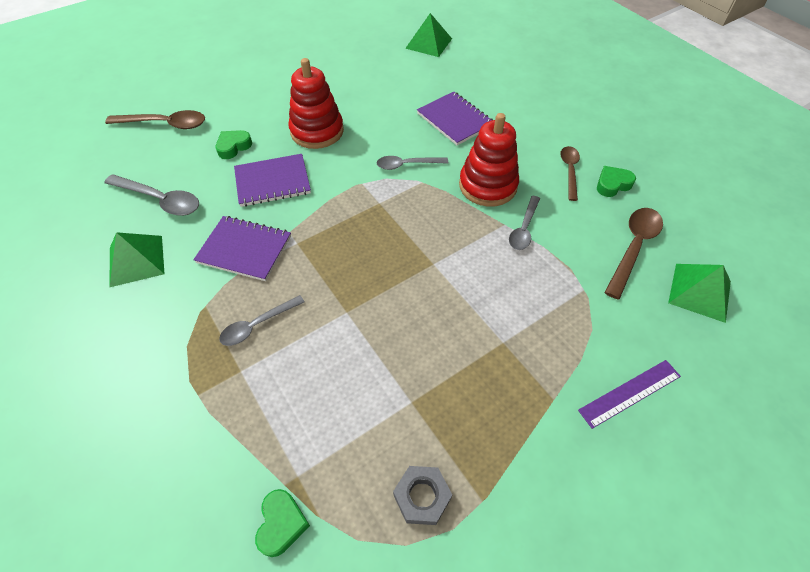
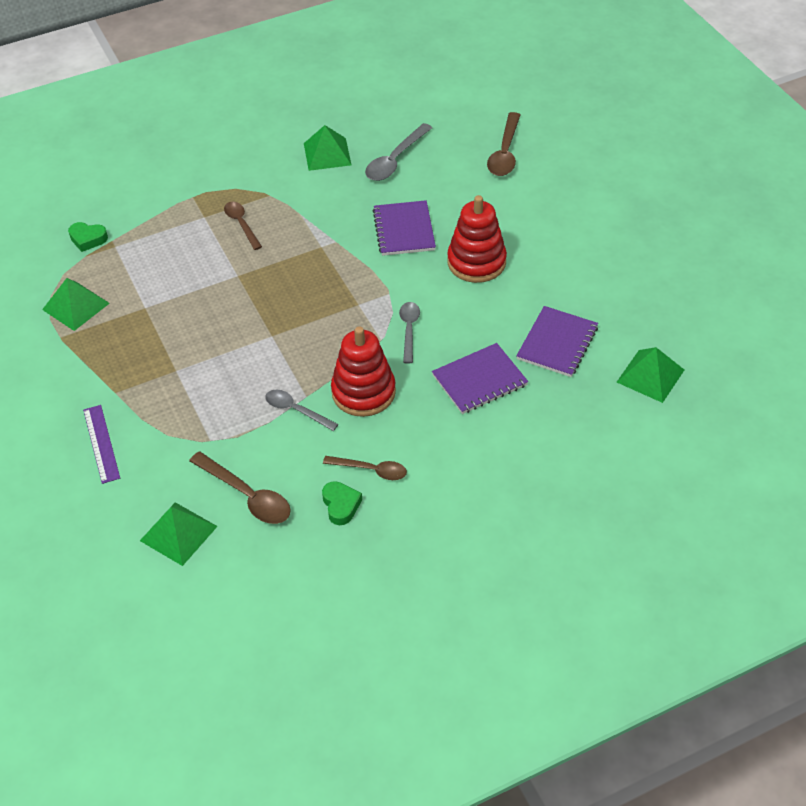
camera: 100 degrees right, 5 degrees down
purple notebook [193,216,291,281] -> purple notebook moved to [516,306,598,377]
green heart [215,130,252,159] -> none
grey spoon [219,295,304,346] -> brown spoon [224,202,262,250]
grey nut [393,466,452,525] -> green pyramid [42,278,110,331]

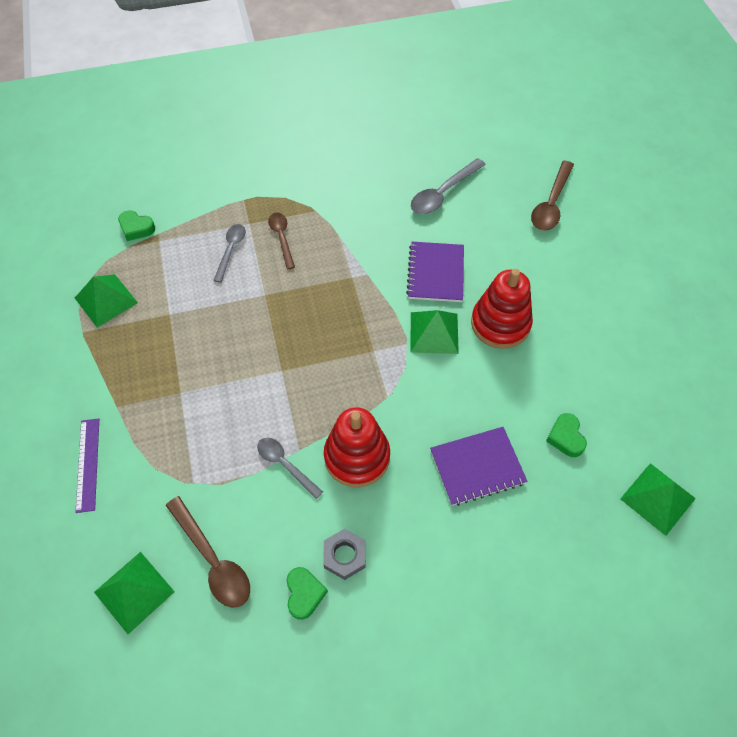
camera: 10 degrees right, 10 degrees up
green pyramid [304,125,351,171] -> green pyramid moved to [410,310,459,354]
brown spoon [323,456,407,480] -> grey nut [323,529,365,580]
grey spoon [399,302,420,364] -> grey spoon moved to [213,224,246,283]
purple notebook [516,306,598,377] -> green heart [546,413,587,457]

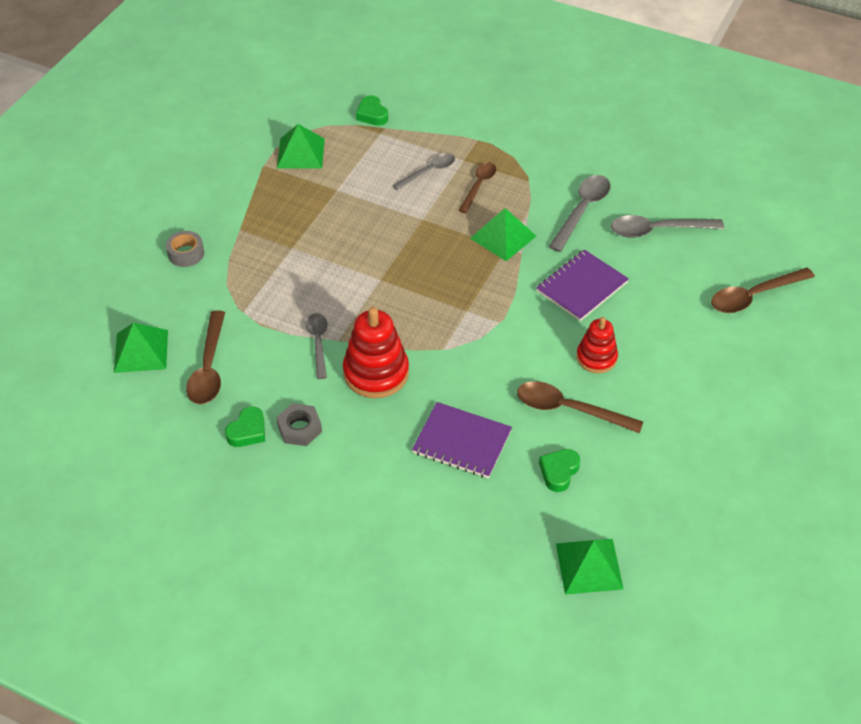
camera: 40 degrees right, 10 degrees down
purple ruler [75,418,99,513] -> grey tape [166,231,204,267]
green pyramid [410,310,459,354] -> green pyramid moved to [470,208,536,261]
red stacking toy [471,269,533,349] -> red stacking toy [576,317,618,373], size x0.63
none -> brown spoon [517,381,643,433]
none -> grey spoon [549,175,611,252]

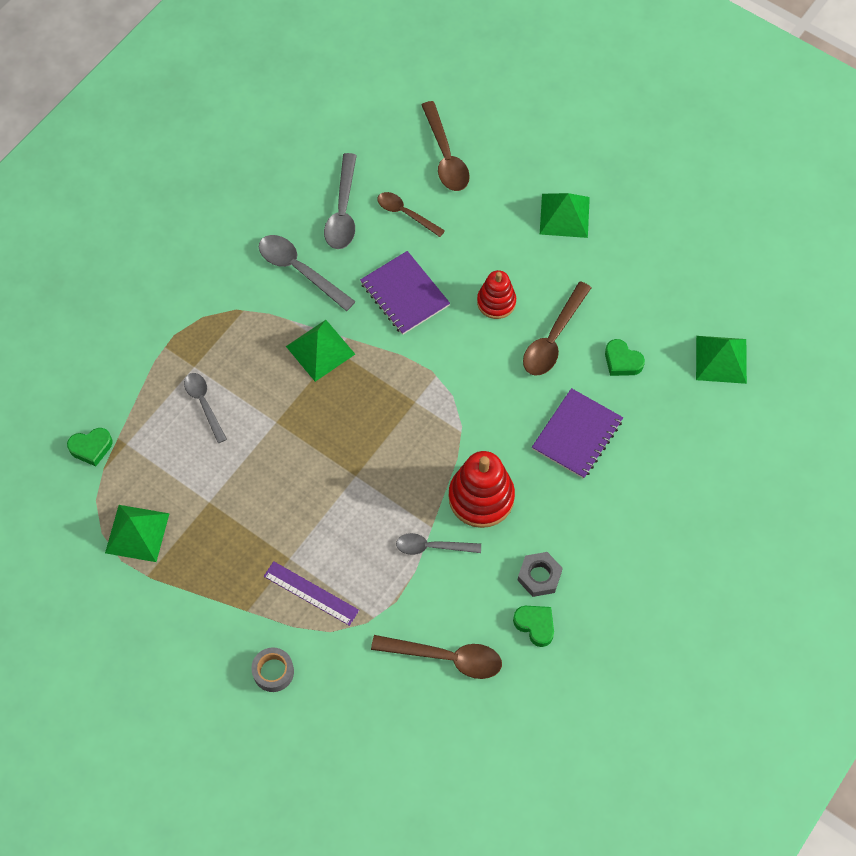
camera: 80 degrees left, 15 degrees up
green pyramid [114,323,168,373] -> green pyramid moved to [540,193,590,238]
brown spoon [459,162,496,213] -> brown spoon moved to [378,192,445,237]
none -> purple ruler [264,561,359,626]

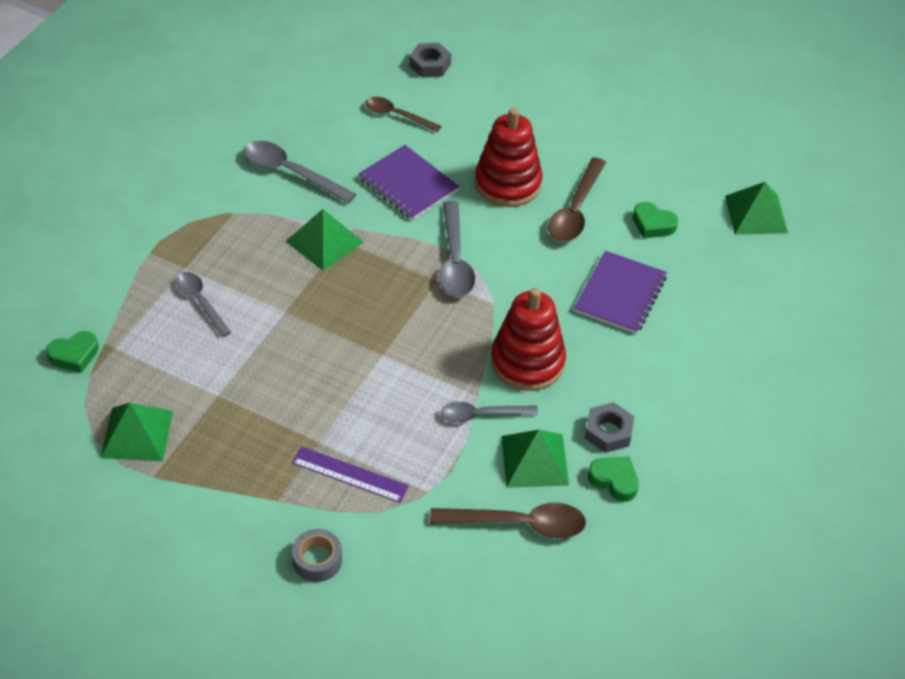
camera: 10 degrees left, 15 degrees down
grey spoon [324,153,357,249] -> grey spoon moved to [439,201,475,297]
brown spoon [421,101,470,191] -> grey nut [409,43,451,78]
red stacking toy [477,270,516,319] -> red stacking toy [475,108,543,207], size x1.59
green pyramid [540,193,590,238] -> green pyramid moved to [501,430,569,488]

